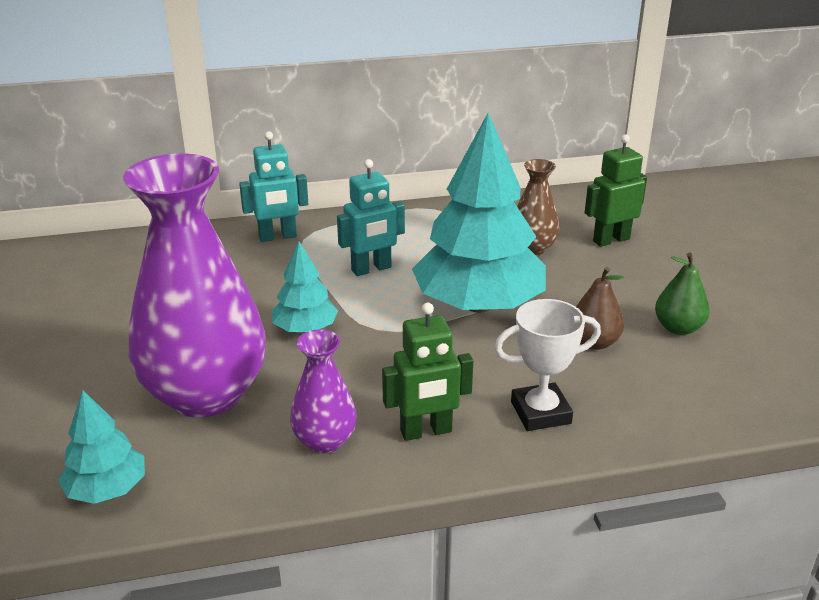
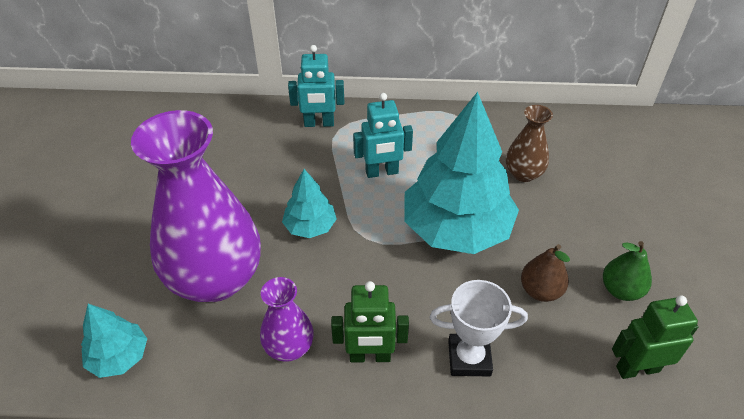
camera: 15 degrees right, 15 degrees up
green robot [585,134,647,247] -> green robot moved to [612,295,698,379]

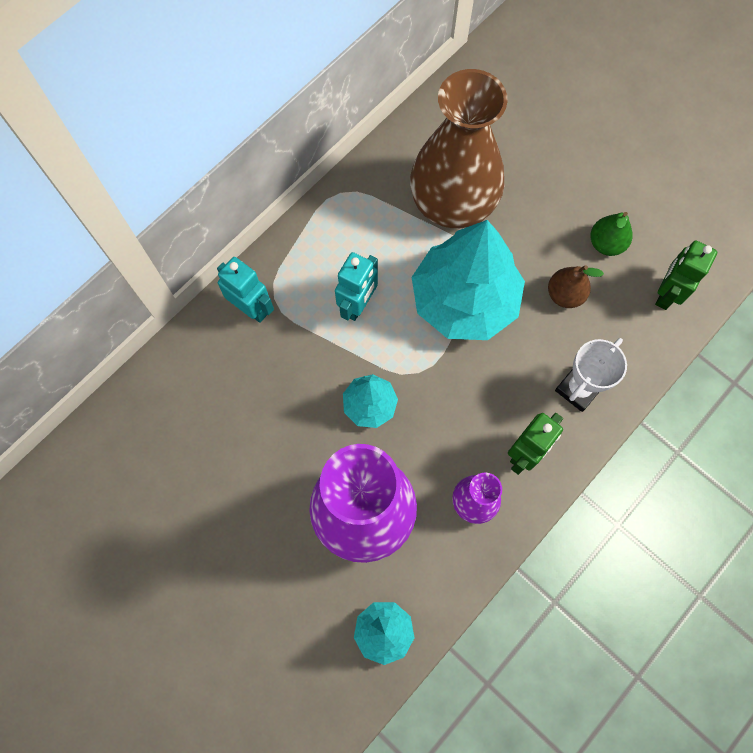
camera: 50 degrees left, 25 degrees up
turquoise robot [288,45,344,127] -> turquoise robot turned 90 degrees counterclockwise [217,257,274,323]
brown vase [506,105,553,182] -> brown vase [410,69,508,228], size x2.12

